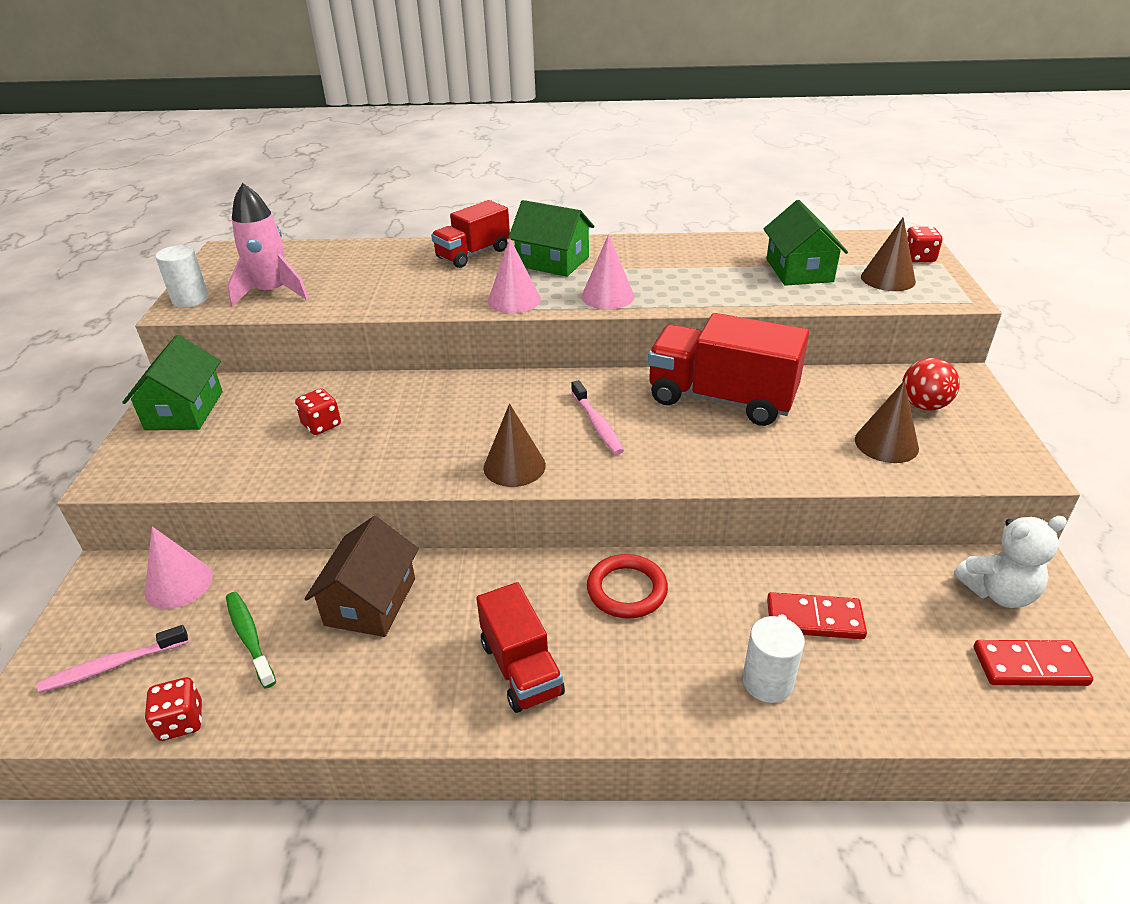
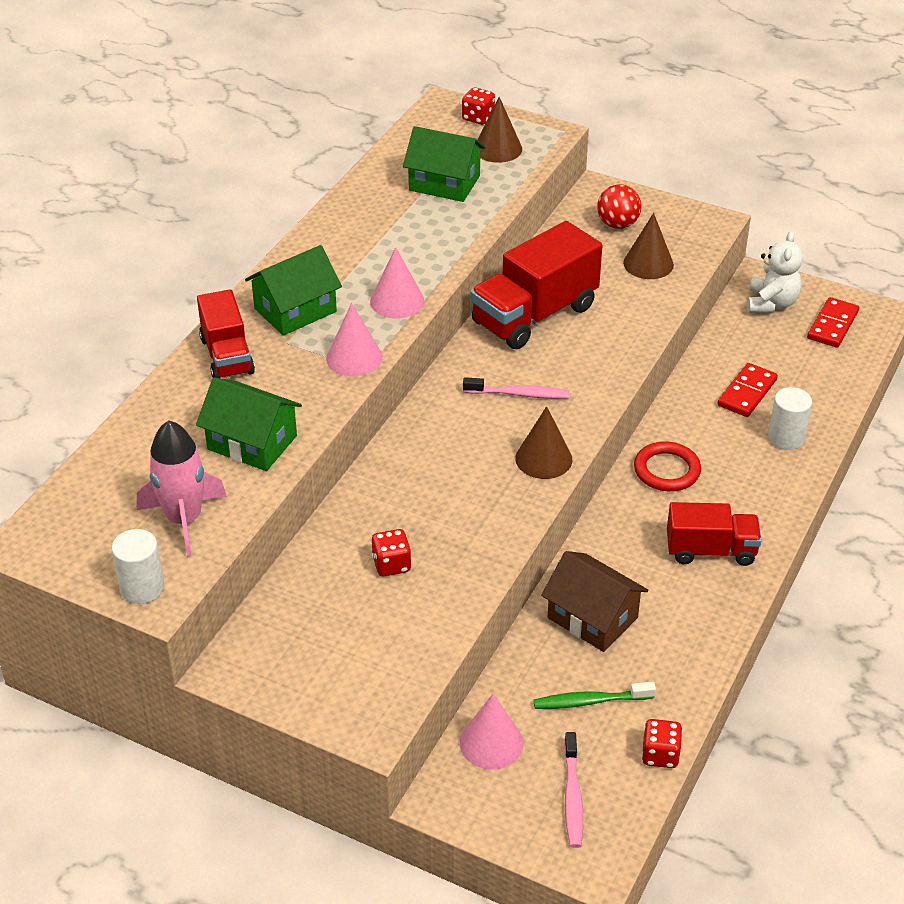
camera: 65 degrees left, 5 degrees up
green house [122,335,223,430] -> green house moved to [196,377,302,471]

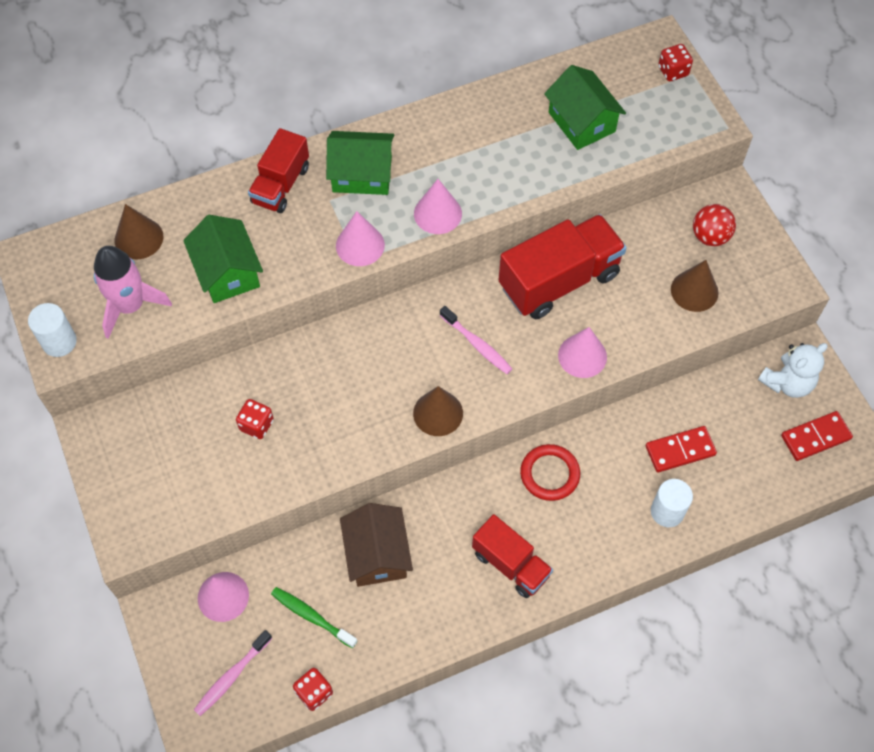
camera: 40 degrees right, 20 degrees up
red truck [470,221,603,349] -> red truck turned 150 degrees clockwise [498,214,627,319]
brown cone [478,97,522,163] -> brown cone moved to [114,204,164,260]
none -> pink cone [558,327,607,378]

